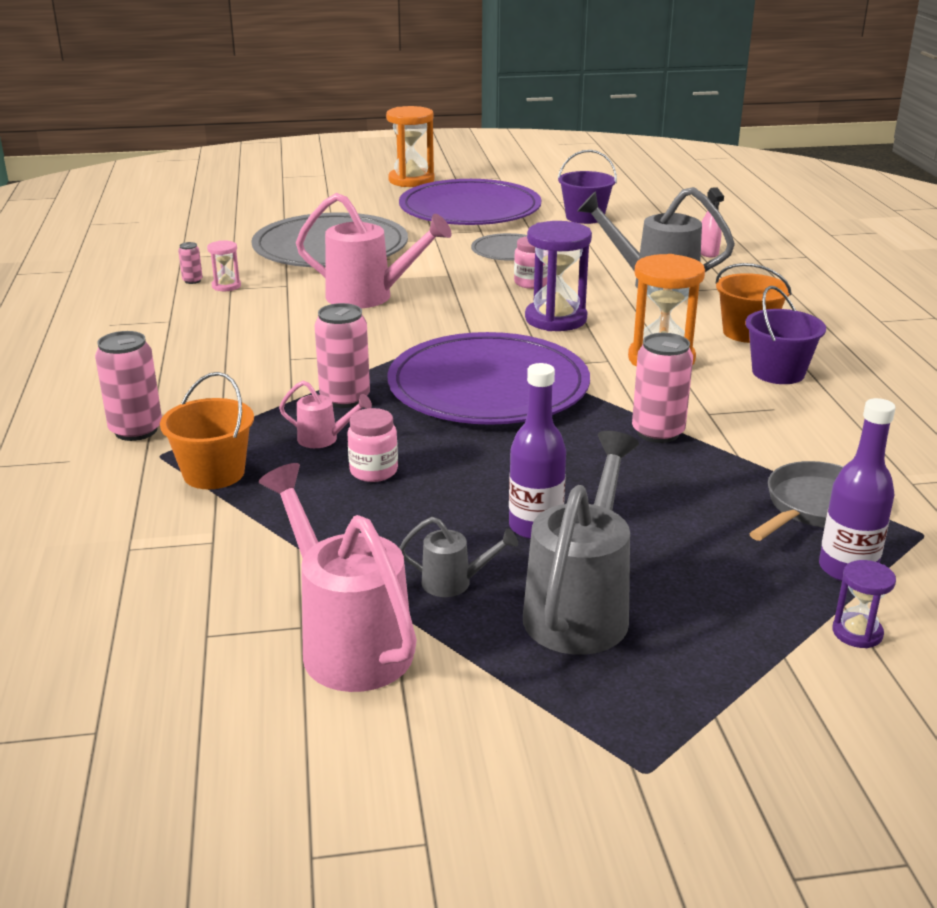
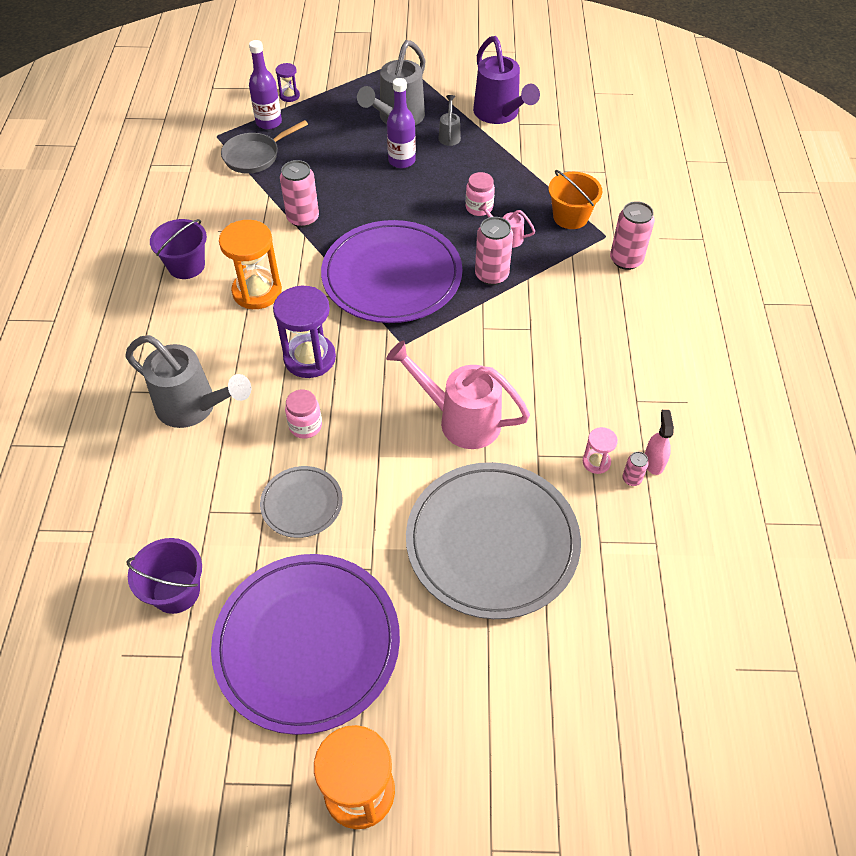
camera: 170 degrees left, 25 degrees up
pink watering can [259,463,417,692] -> purple watering can [473,36,540,124]
grey watering can [399,517,518,597] -> grey watering can turned 75 degrees clockwise [438,95,461,146]
pink spray bottle [701,187,724,258] -> pink spray bottle moved to [645,410,674,475]
orange bucket [716,263,792,343] -> none

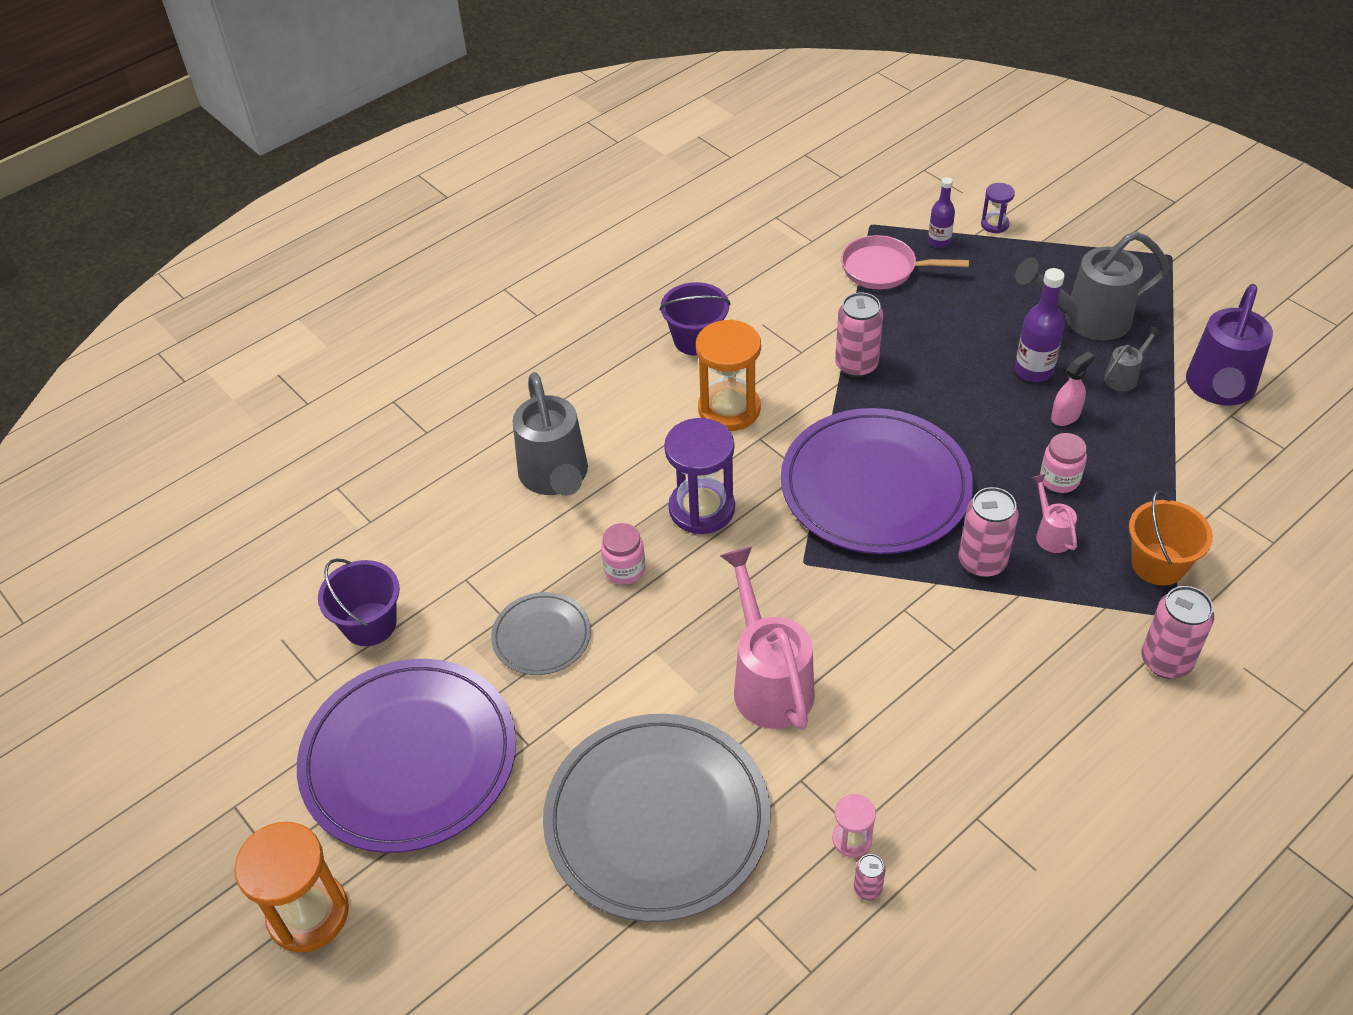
camera: 50 degrees right, 5 degrees down
grey pan [221,120,308,174] -> pink pan [841,235,969,289]
purple bottle [249,40,282,130] -> purple bottle [928,177,955,248], size x0.65
pink spray bottle [645,410,674,475] -> pink spray bottle moved to [1051,351,1094,426]

